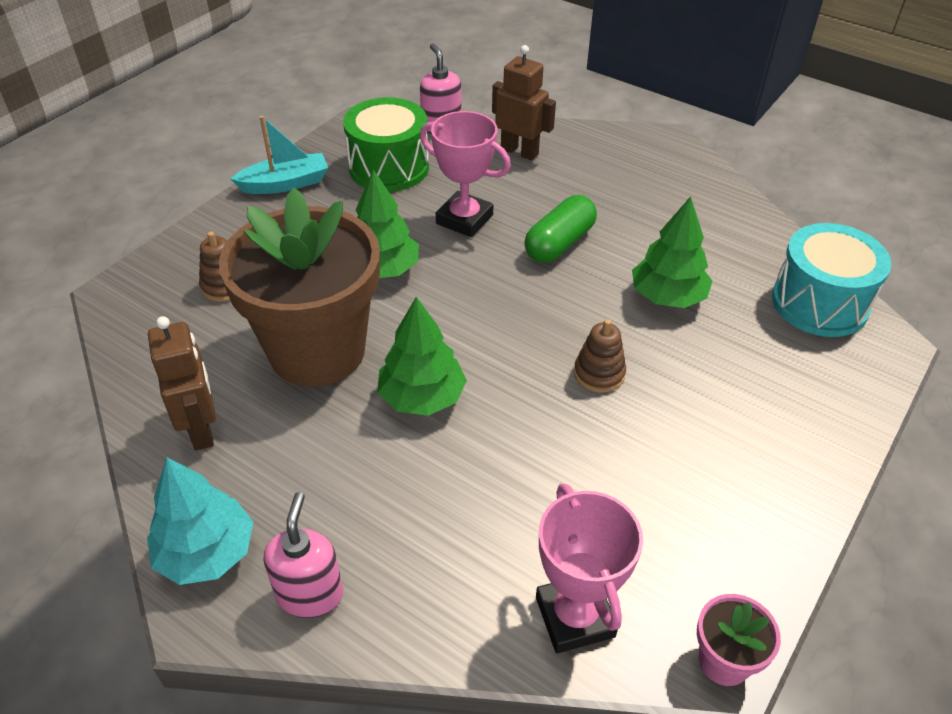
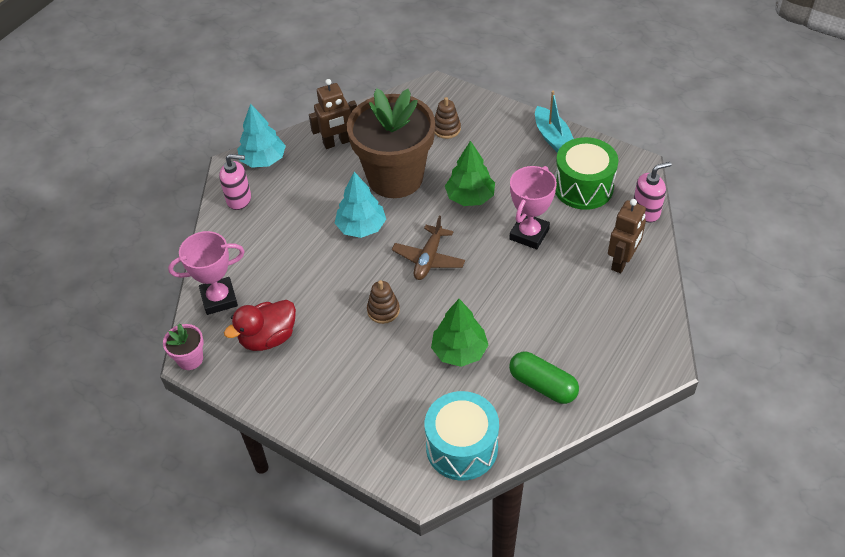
camera: 90 degrees right, 5 degrees up
green tree [377,297,467,416] -> turquoise tree [335,172,386,238]
green capsule [524,195,597,263] -> green capsule moved to [509,352,579,404]
none -> red duck [224,300,296,351]
none -> brown plane [392,215,465,280]

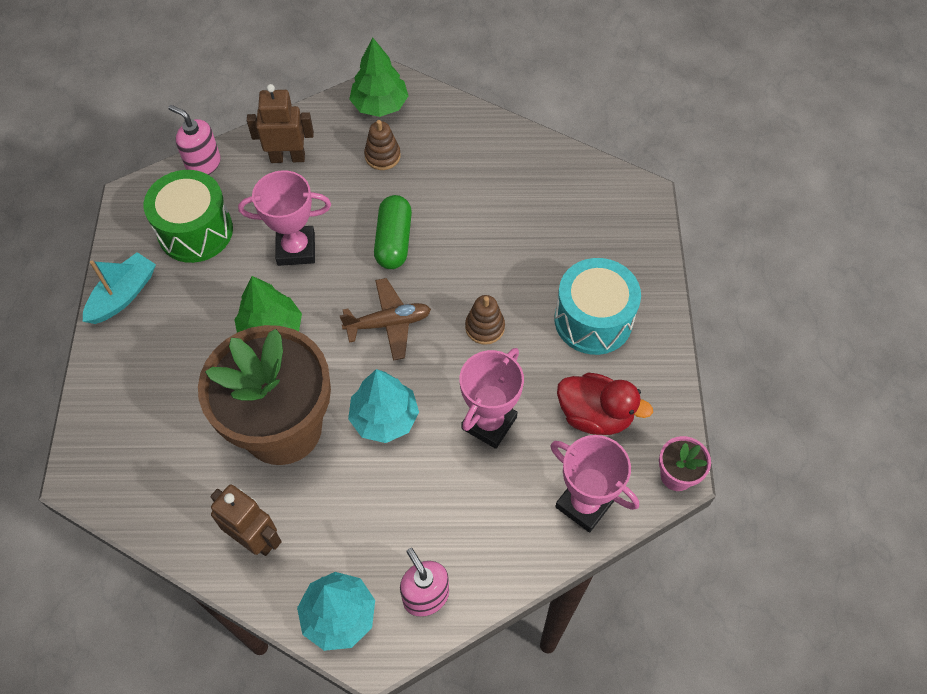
camera: 125 degrees left, 10 degrees up
turquoise drum [425,391,499,481] -> turquoise drum moved to [554,258,641,355]
green tree [431,299,488,367] -> green tree moved to [349,37,408,117]
brown stacking toy [435,97,461,139] -> brown stacking toy moved to [364,120,401,170]
green capsule [509,352,579,404] -> green capsule moved to [374,195,412,269]
none -> pink trophy [460,348,524,449]

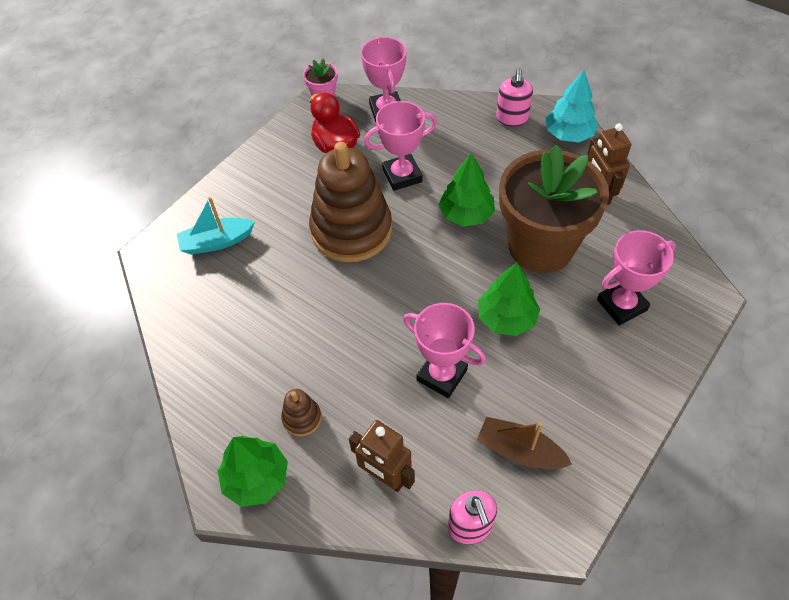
camera: 140 degrees left, 5 degrees down
turquoise boat [83,252,156,324] -> turquoise boat moved to [177,197,255,255]
green drum [144,170,233,263] -> brown boat [477,417,572,469]
brown plane [340,278,431,361] -> none
turquoise tree [348,369,419,443] -> green tree [438,153,495,227]
green capsule [374,195,412,269] -> none
brown stacking toy [465,295,505,345] -> brown stacking toy [309,142,392,262], size x2.43
turquoise drum [554,258,641,355] -> none
none -> pink trophy [597,230,676,326]

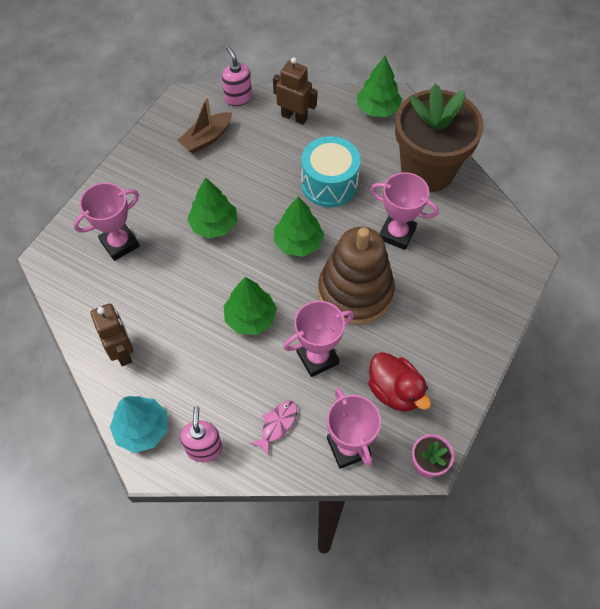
camera: 170 degrees right, 5 degrees up
turquoise boat [177,197,255,255] -> none
brown stacking toy [281,389,322,436] -> none
pink trophy [403,303,486,398] -> pink trophy moved to [371,172,439,250]
brown boat [477,417,572,469] -> brown boat turned 120 degrees clockwise [177,97,232,154]
brown flower pot [499,145,609,273] -> brown flower pot moved to [395,84,484,192]
none -> pink fish [250,401,297,455]
none -> green tree [274,196,324,257]
none -> turquoise drum [301,136,361,207]

